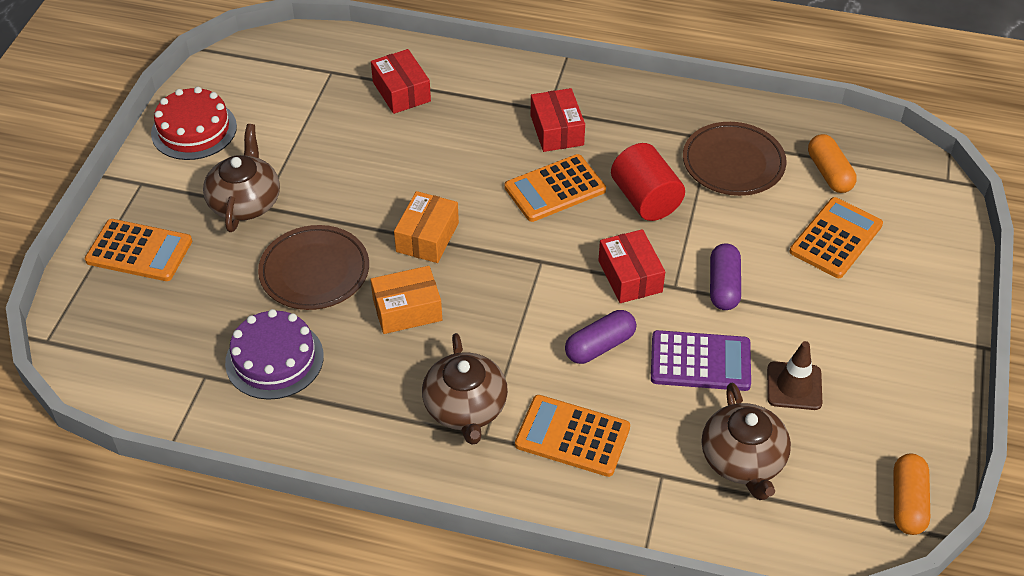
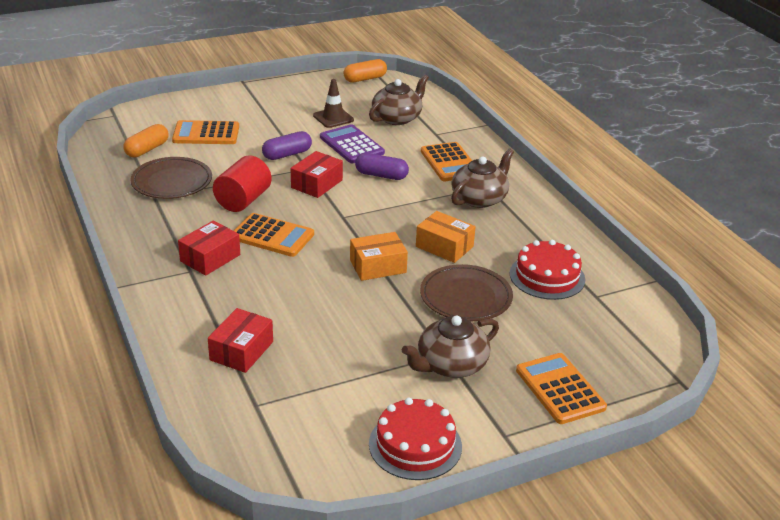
camera: 130 degrees left, 15 degrees down
purple cake [225,309,324,400] -> red cake [510,240,585,300]

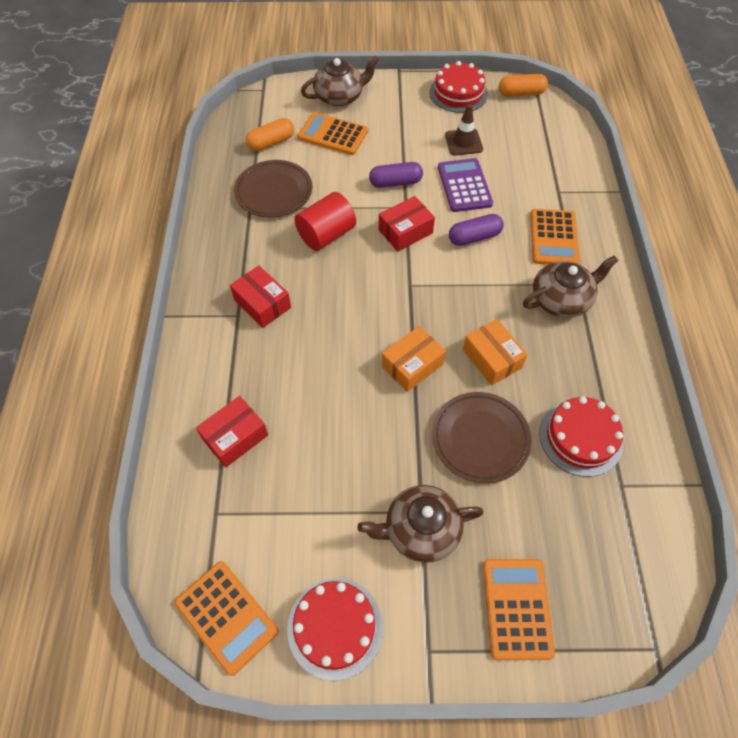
camera: 25 degrees right, 25 degrees up
red box [178,221,240,276] -> red box turned 75 degrees clockwise [230,265,291,328]
orange calculator [234,213,314,257] -> orange calculator moved to [175,561,279,676]
orange box [350,232,408,281] -> orange box turned 45 degrees counterclockwise [382,326,446,392]
purple capsule [355,153,409,180] -> purple capsule turned 60 degrees counterclockwise [449,214,504,246]
brown teapot [369,75,429,125] -> brown teapot moved to [301,55,379,106]
none -> red cake [429,61,488,113]

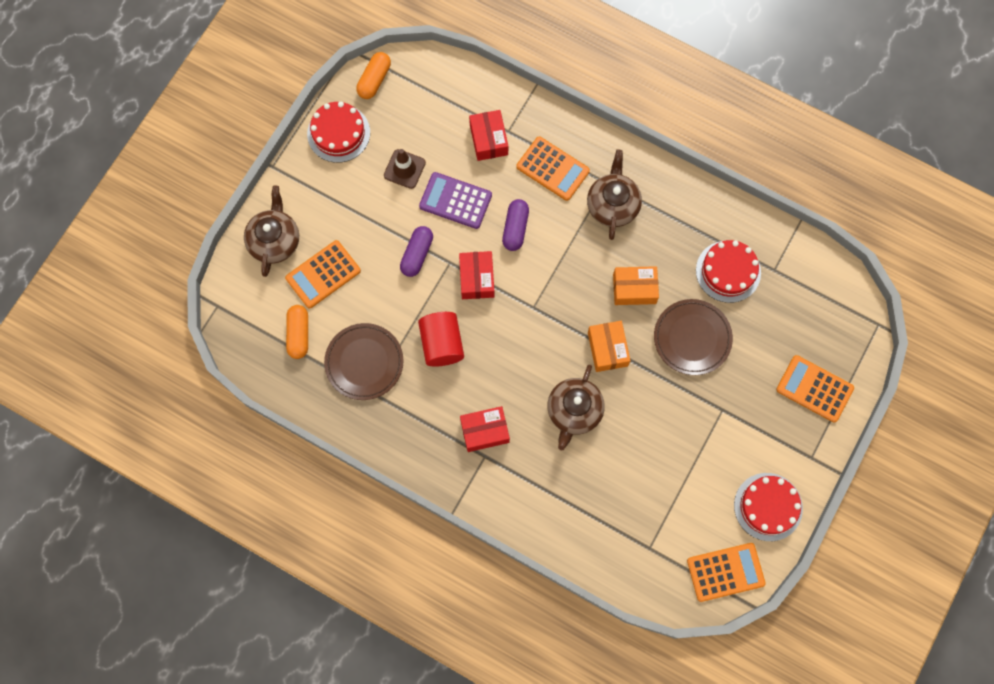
camera: 60 degrees left, 15 degrees up
red box [196,396,268,468] -> red box moved to [469,110,508,161]
brown teapot [357,485,484,563] -> brown teapot moved to [547,365,605,451]

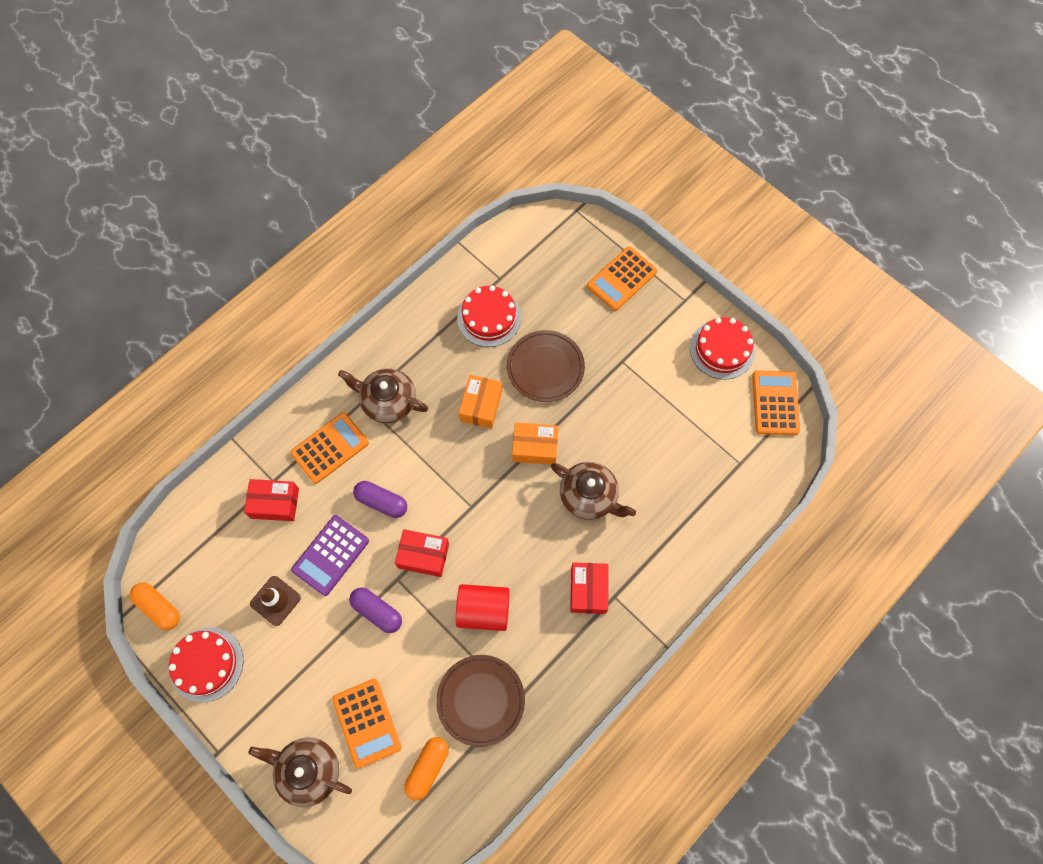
camera: 75 degrees left, 5 degrees down
orange capsule [286,305,308,359] -> orange capsule turned 75 degrees counterclockwise [404,737,449,801]

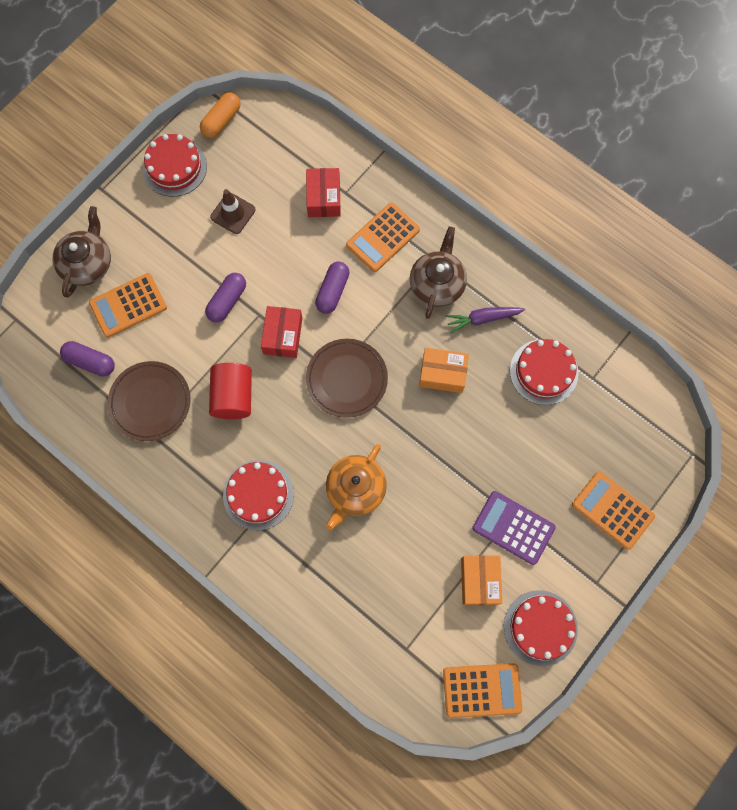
camera: 85 degrees right, 5 degrees up
orange calculator [290,412,369,484] -> orange calculator turned 90 degrees clockwise [346,202,420,272]
purple calculator [291,515,369,596] -> purple calculator moved to [472,491,556,565]
orange capsule [404,737,449,801] -> purple capsule [60,341,115,377]
brown plate [507,330,585,402] -> brown plate moved to [306,339,388,418]
orange box [512,422,559,465] -> orange box moved to [461,555,502,605]
brown teapot [551,462,636,520] -> orange teapot [326,444,387,530]
red box [570,563,609,614] -> red cake [223,460,294,530]
none -> purple carrot [445,307,525,334]

